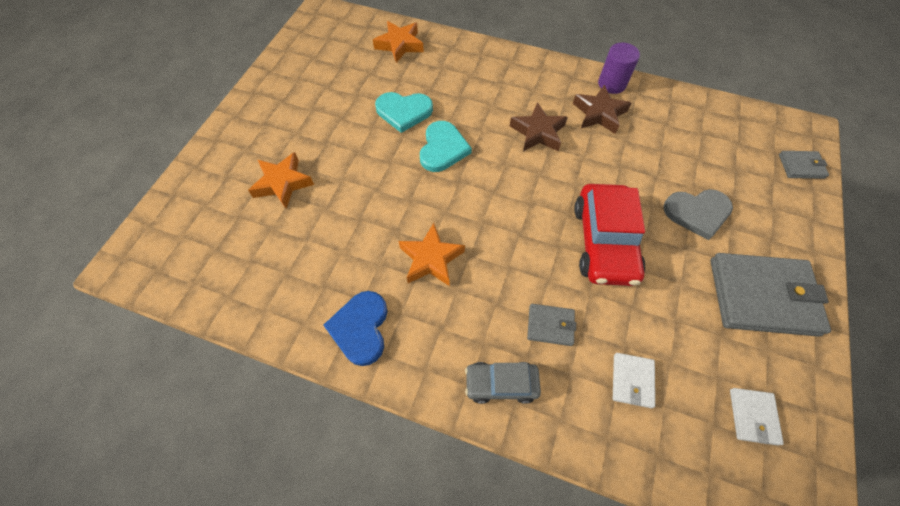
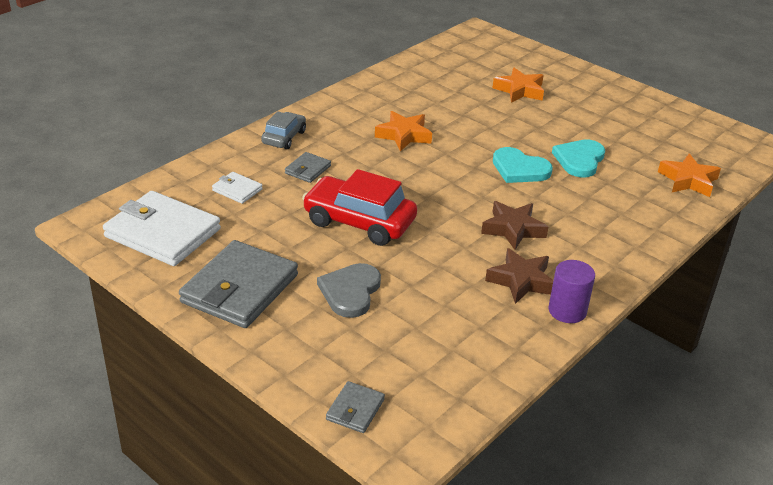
camera: 110 degrees right, 25 degrees down
blue heart [323,291,387,366] -> none
white wallet [730,388,784,446] -> white wallet [103,191,221,266], size x2.15

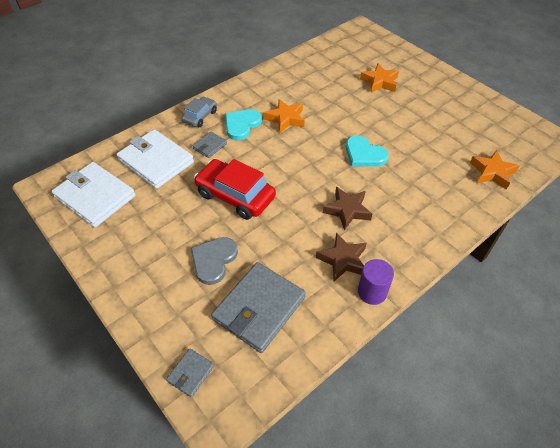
camera: 10 degrees right, 15 degrees up
grey wallet [179,240,298,328] -> grey wallet moved to [211,262,306,353]
white wallet [212,172,263,204] -> white wallet [117,129,194,189], size x2.15
turquoise heart [552,139,605,178] -> turquoise heart moved to [225,109,262,140]

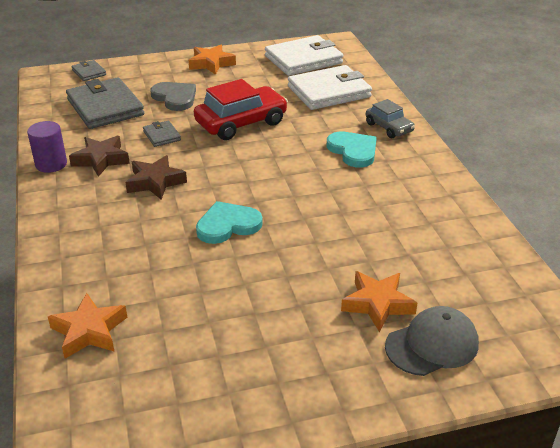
camera: 115 degrees right, 15 degrees down
grey wallet [193,132,227,158] -> grey wallet moved to [143,121,181,147]
orange star [264,99,305,133] -> orange star moved to [189,45,236,75]
none -> grey cap [385,306,479,376]

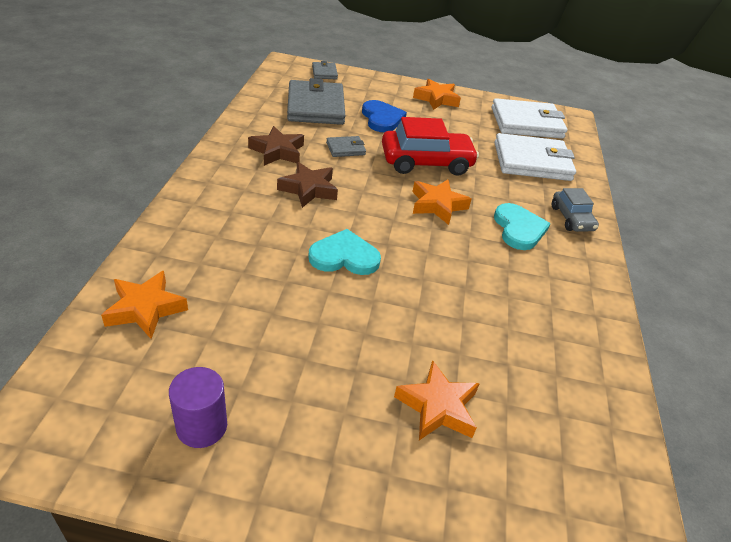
camera: 20 degrees right, 5 degrees up
purple cylinder [27,121,67,173] -> purple cylinder moved to [169,367,227,448]
grey wallet [143,121,181,147] -> grey wallet turned 75 degrees clockwise [326,136,366,157]
grey heart [150,82,196,111] -> blue heart [362,100,407,132]
grey cap [385,306,479,376] -> none
none -> orange star [412,179,472,225]

